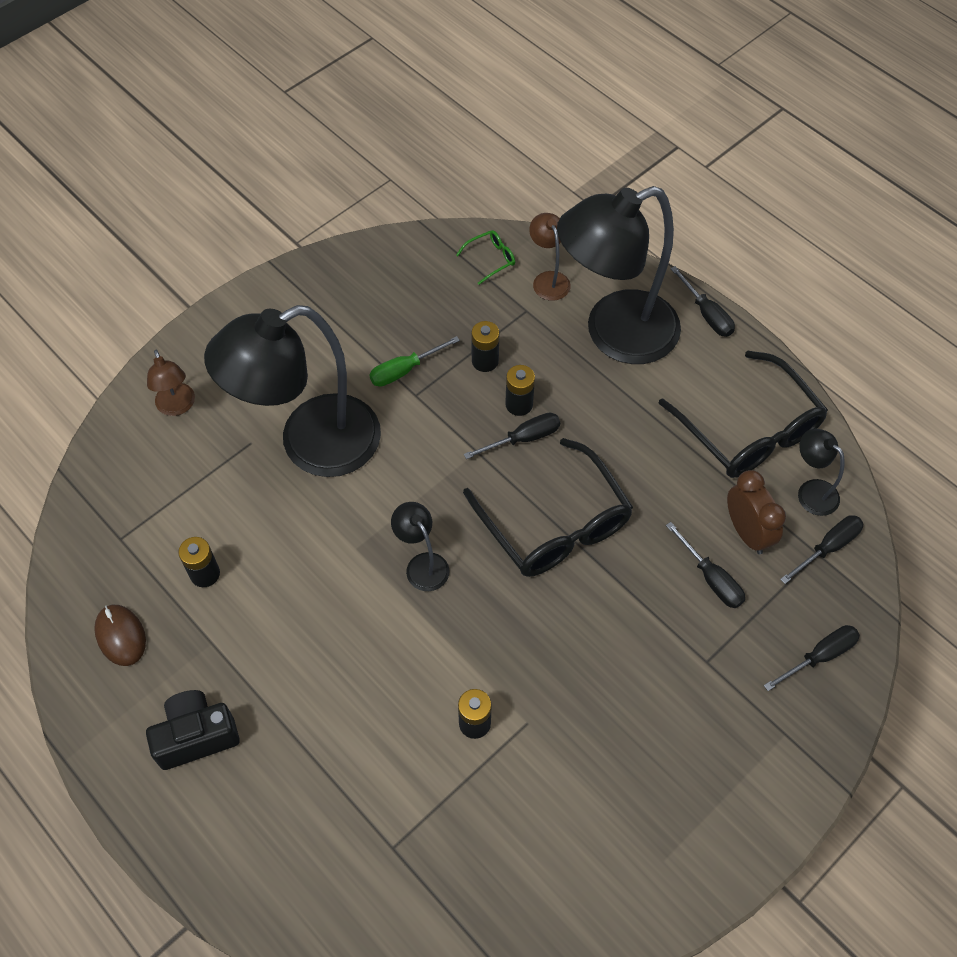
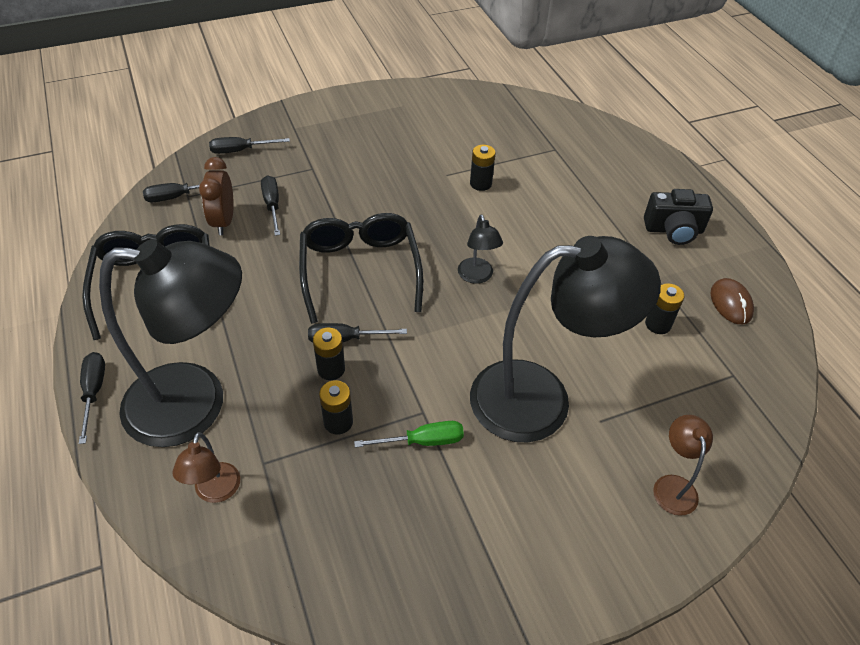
camera: 160 degrees left, 10 degrees down
green glasses [456,230,515,285] -> none
black lamp [798,429,844,516] -> none

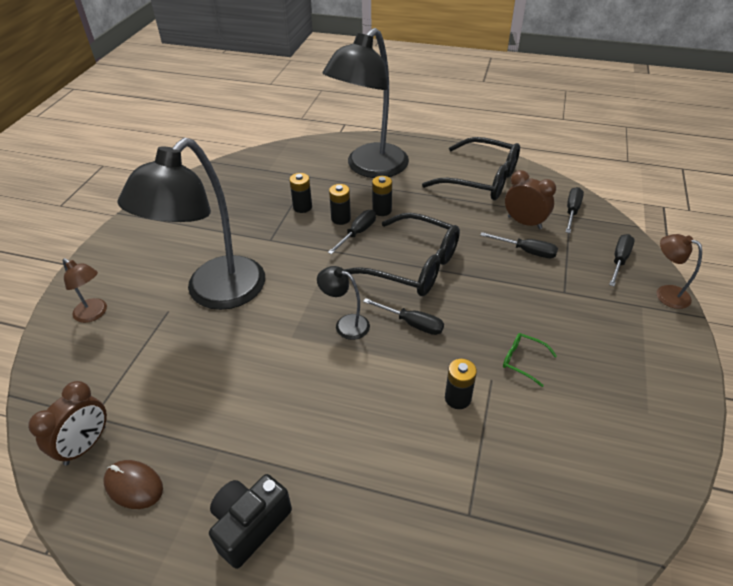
camera: 130 degrees right, 5 degrees down
black screwdriver [79,352,105,444] -> black screwdriver moved to [363,298,444,335]
brown lamp [172,432,240,503] -> brown lamp moved to [657,234,702,309]
green screwdriver [354,421,464,448] -> none
black battery [645,283,685,334] -> black battery moved to [372,176,392,216]
none -> brown clock [28,381,107,465]
none -> green glasses [503,333,557,387]

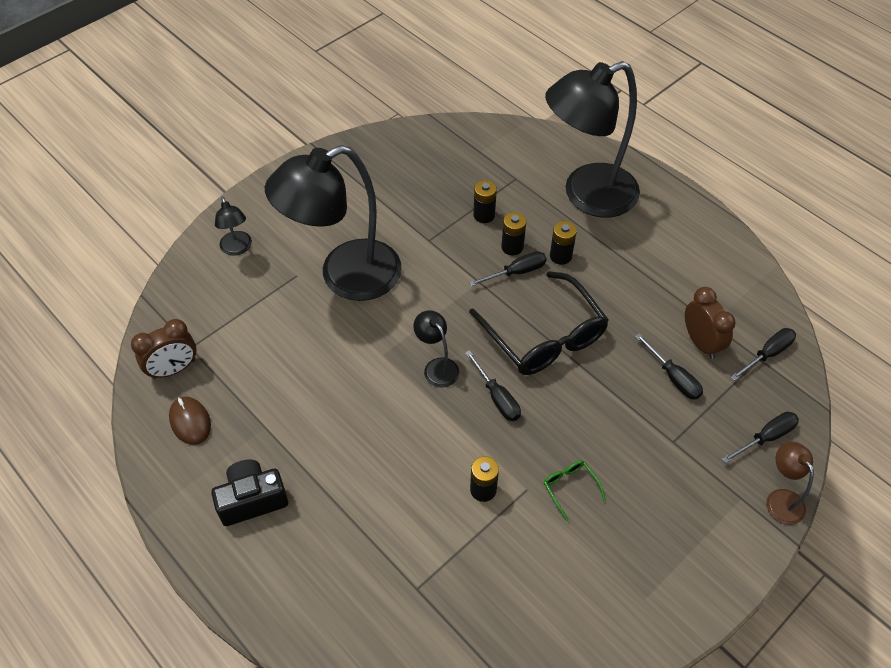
camera: 30 degrees right, 10 degrees up
brown lamp [63,258,107,323] -> black lamp [215,197,252,255]
black glasses [422,137,520,200] -> none

